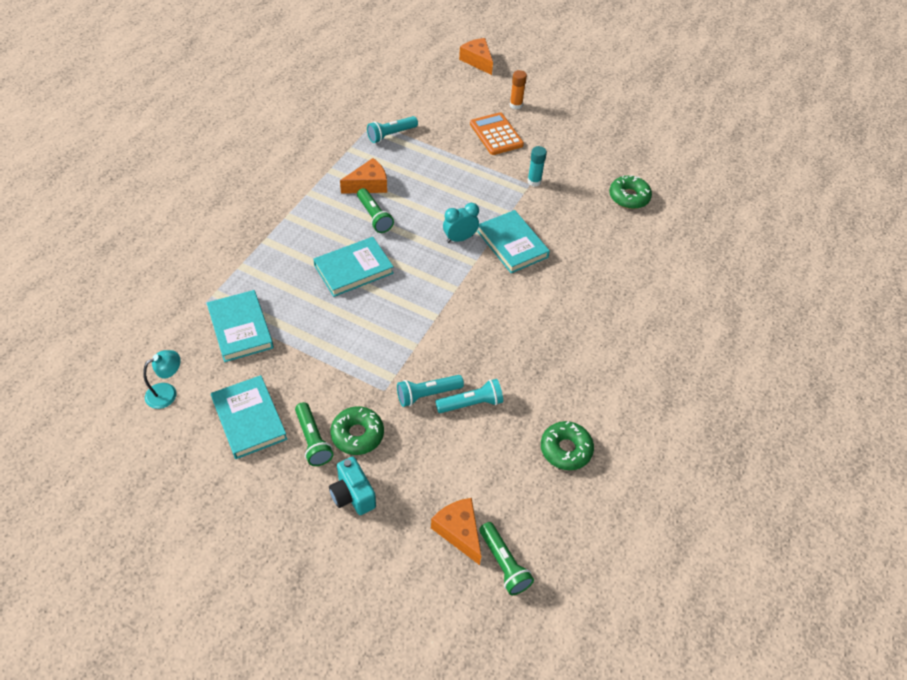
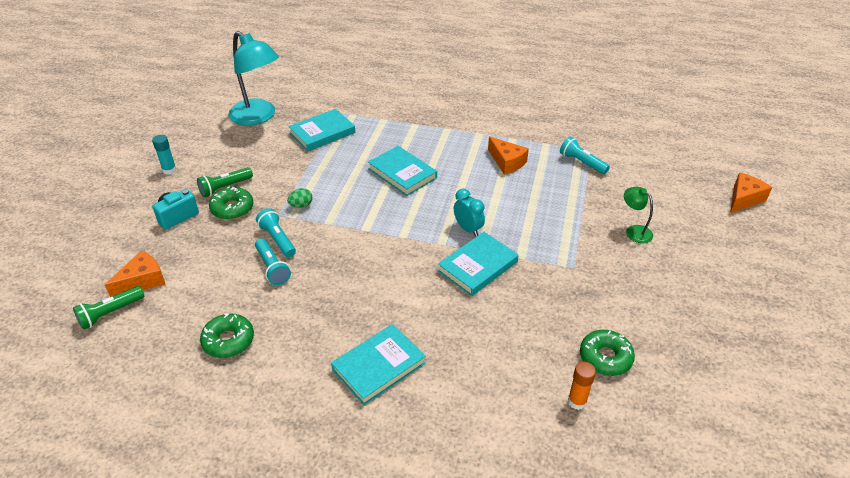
camera: 80 degrees right, 10 degrees down
turquoise lamp [143,350,181,409] -> turquoise lamp [228,31,279,126], size x2.12
turquoise book [211,375,287,459] -> turquoise book moved to [331,324,426,405]
green flashlight [357,188,394,233] -> none
orange calculator [470,112,524,155] -> green lamp [624,187,653,243]
orange glue stick [510,70,527,110] -> orange glue stick moved to [568,362,596,410]
turquoise glue stick [527,146,547,187] -> turquoise glue stick moved to [152,135,177,175]
none -> green egg [287,188,312,208]

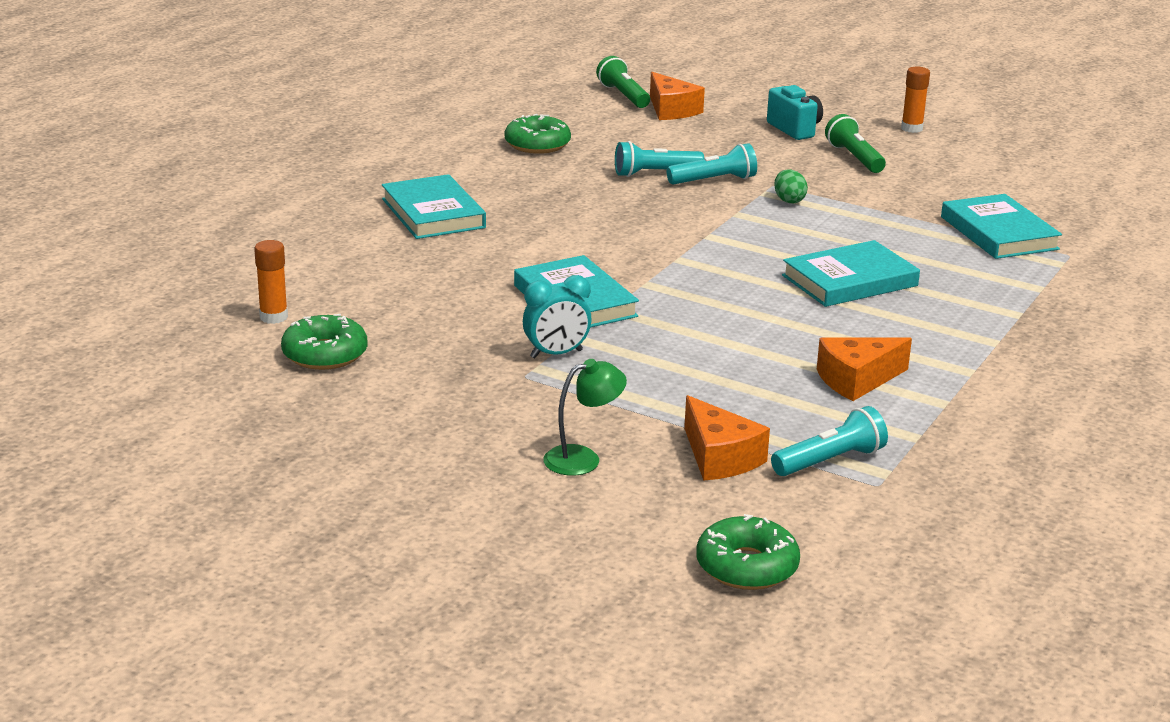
camera: 105 degrees right, 15 degrees down
turquoise glue stick [152,135,177,175] -> orange glue stick [901,66,930,133]
green donut [209,186,253,220] -> green donut moved to [696,514,800,590]
turquoise lamp [228,31,279,126] -> none
turquoise clock [454,189,485,237] -> turquoise clock moved to [523,275,591,358]
orange cheese [730,172,772,213] -> orange cheese moved to [684,395,770,481]

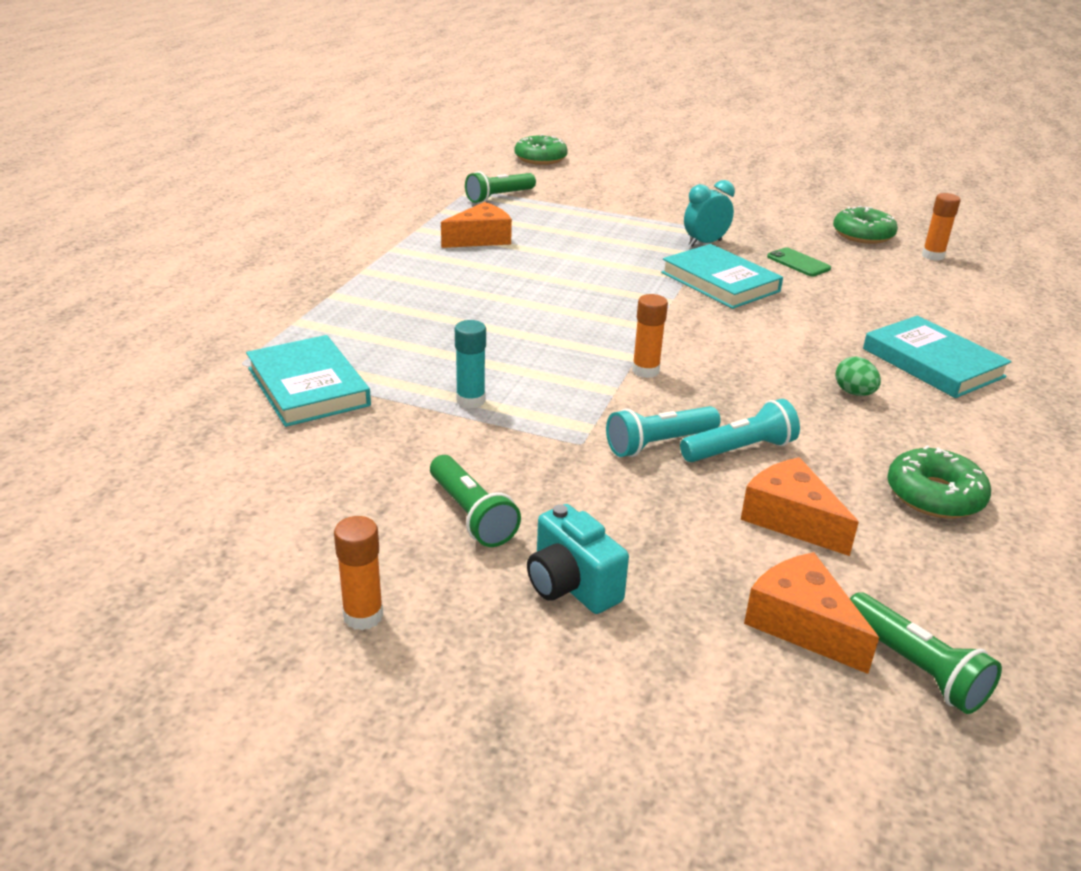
camera: 170 degrees right, 5 degrees up
green lamp [543,359,627,476] -> none
orange cheese [684,395,770,481] -> orange cheese moved to [741,457,859,556]
turquoise flashlight [771,406,888,476] -> green flashlight [465,171,536,203]
green egg [774,169,808,203] -> green egg moved to [835,357,881,396]
turquoise book [782,240,920,307] -> none
none -> turquoise glue stick [455,320,486,409]
none -> orange glue stick [632,294,668,378]
none -> green phone [767,248,831,276]

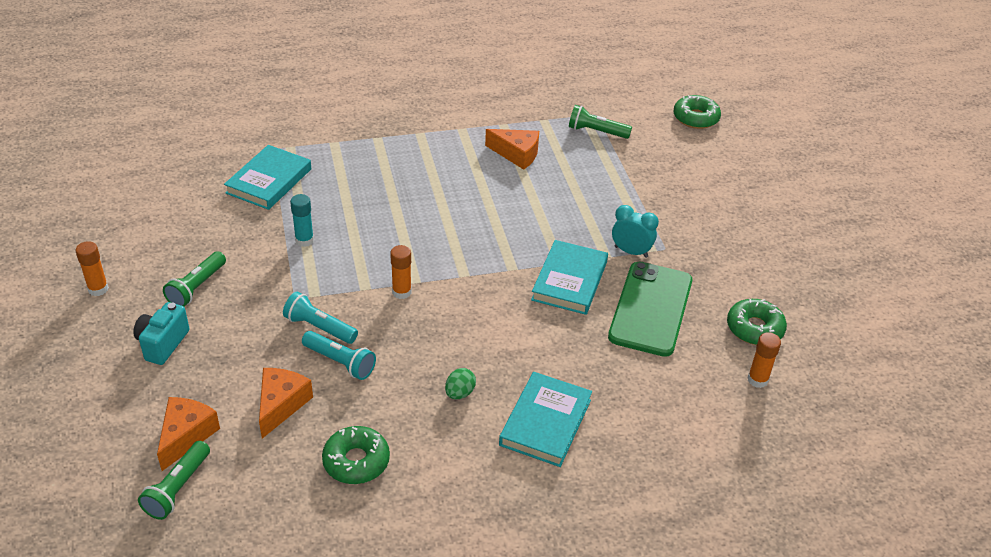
camera: 55 degrees right, 10 degrees up
green phone [767,248,831,276] -> green phone [608,262,692,357], size x2.29

